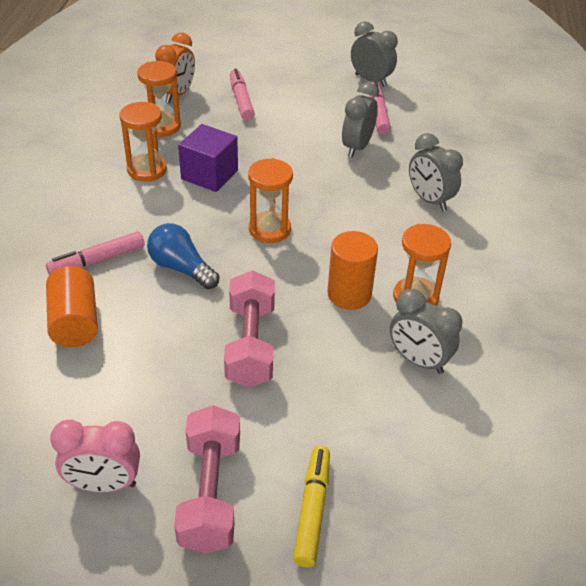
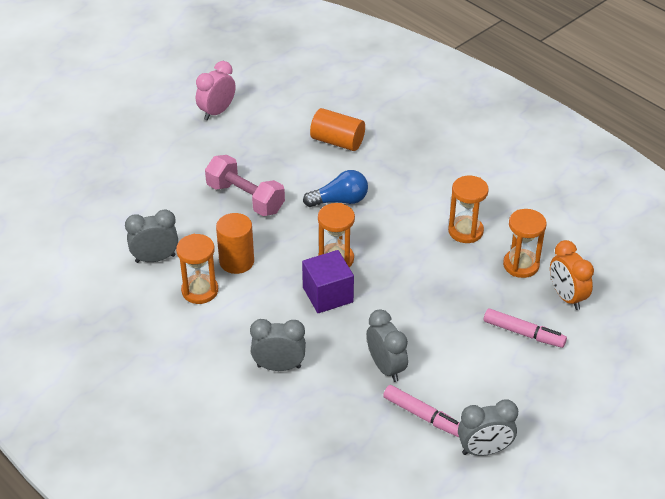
camera: 130 degrees right, 0 degrees up
pink marker [46,231,144,275] -> none
pink dumbbell [174,405,240,554] -> none
purple cube [178,124,238,192] -> purple cube moved to [302,250,354,313]
yellow marker [293,446,330,567] -> none

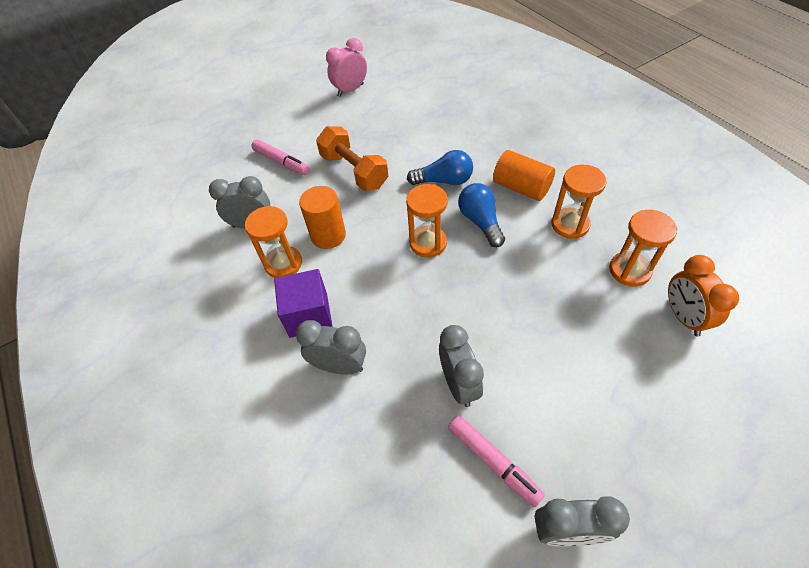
camera: 15 degrees right, 10 degrees up
pink dumbbell [205,155,285,216] -> orange dumbbell [316,126,389,191]
purple cube [302,250,354,313] -> purple cube moved to [274,269,333,338]
orange cylinder [310,108,365,151] -> orange cylinder moved to [493,150,555,201]
pink marker [484,308,567,348] -> pink marker moved to [251,140,310,175]
none -> blue light bulb [458,183,505,247]

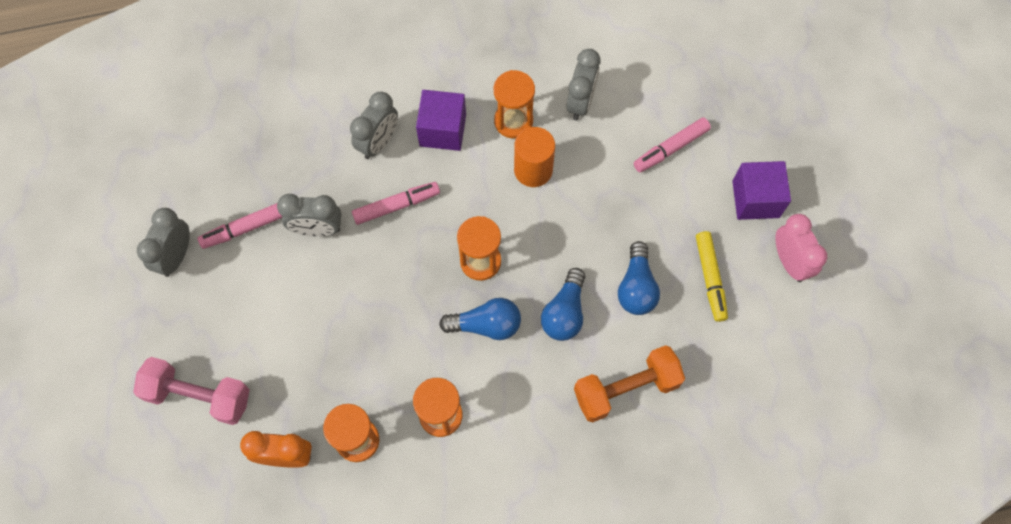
camera: 105 degrees right, 15 degrees up
orange dumbbell [316,126,389,191] -> orange dumbbell moved to [574,345,685,422]
orange cylinder [493,150,555,201] -> none
none -> pink dumbbell [133,357,250,425]
none -> pink marker [352,182,440,225]
none -> blue light bulb [618,241,660,315]
none -> yellow marker [696,231,728,322]
none -> purple cube [732,161,791,220]

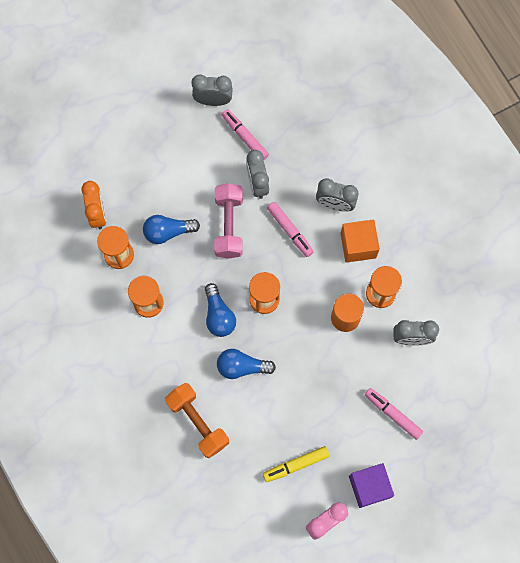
camera: 75 degrees right, 5 degrees up
pink dumbbell [133,357,250,425] -> pink dumbbell moved to [214,183,243,259]
purple cube [416,90,466,151] -> orange cube [341,219,380,263]
blue light bulb [618,241,660,315] -> blue light bulb moved to [143,215,200,244]

